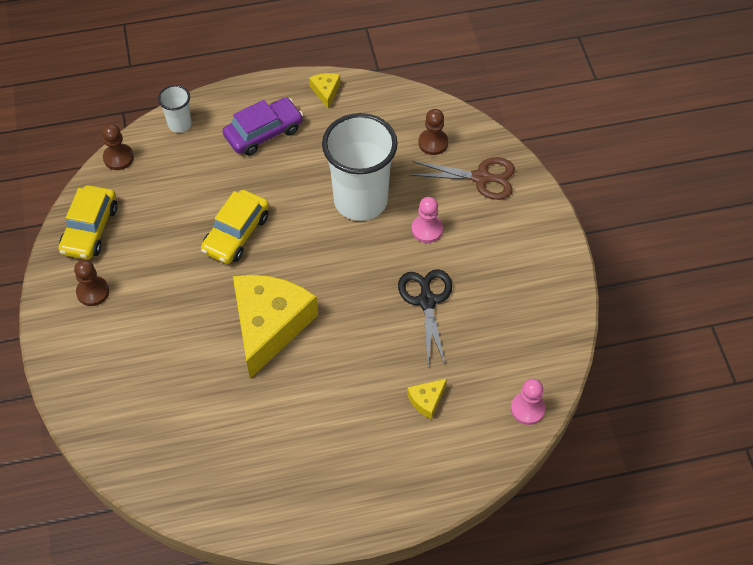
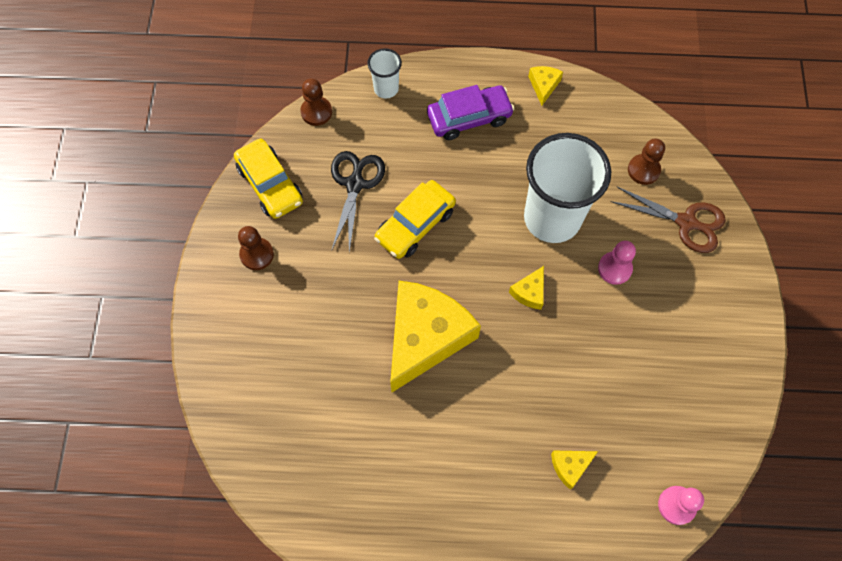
camera: 15 degrees right, 10 degrees up
yellow car [59,185,117,260] -> yellow car turned 60 degrees counterclockwise [234,139,303,219]
black scissors [398,269,452,367] -> black scissors moved to [331,151,385,253]
none -> yellow cheese [509,266,544,310]

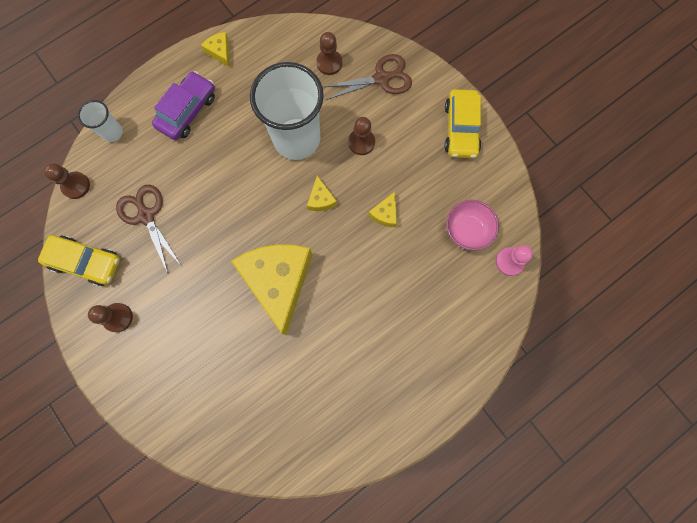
camera: 40 degrees left, 10 degrees up
black scissors [331,151,385,253] -> brown scissors [116,184,181,273]
yellow car [374,180,456,259] -> yellow car moved to [444,89,481,158]
yellow cheese [551,451,598,490] -> yellow cheese moved to [368,192,397,227]
pink pawn [598,241,636,285] -> brown pawn [348,117,375,155]
none -> pink bowl [446,200,499,251]

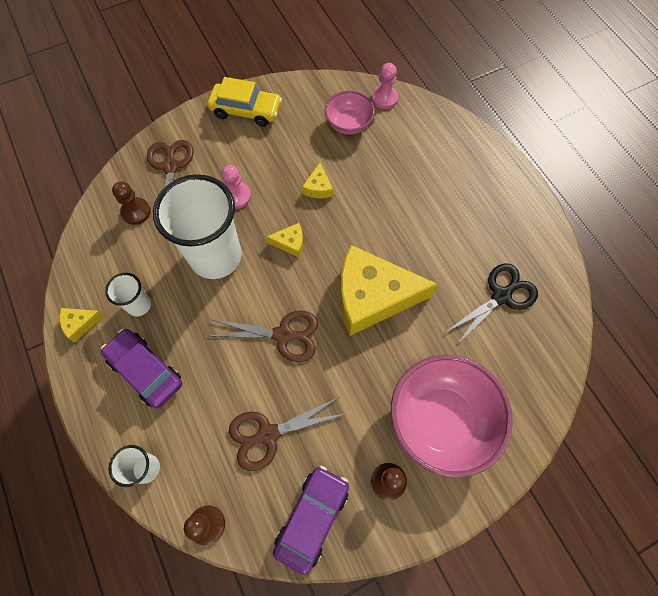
camera: 80 degrees left, 10 degrees down
yellow car [38,235,120,286] -> purple car [273,466,349,575]
brown pawn [348,117,375,155] -> pink pawn [221,165,251,209]
yellow cheese [368,192,397,227] -> yellow cheese turned 60 degrees clockwise [302,163,333,198]
none -> white cup [105,273,151,317]
none -> brown scissors [211,311,318,362]
none -> pink bowl [391,354,513,478]
none -> black scissors [446,263,538,343]

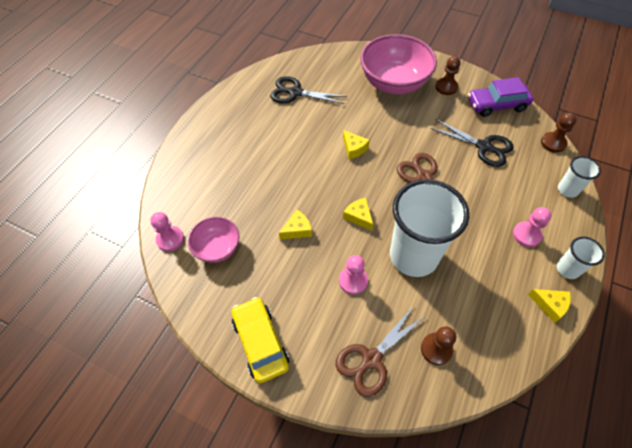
camera: 125 degrees left, 10 degrees down
purple car [101,329,182,409] -> pink pawn [513,207,551,247]
white cup [105,273,151,317] -> white cup moved to [557,237,605,279]
brown scissors [229,398,344,471] -> black scissors [430,120,514,167]
yellow cheese [340,245,437,336] -> yellow cheese [343,130,370,159], size x0.41

